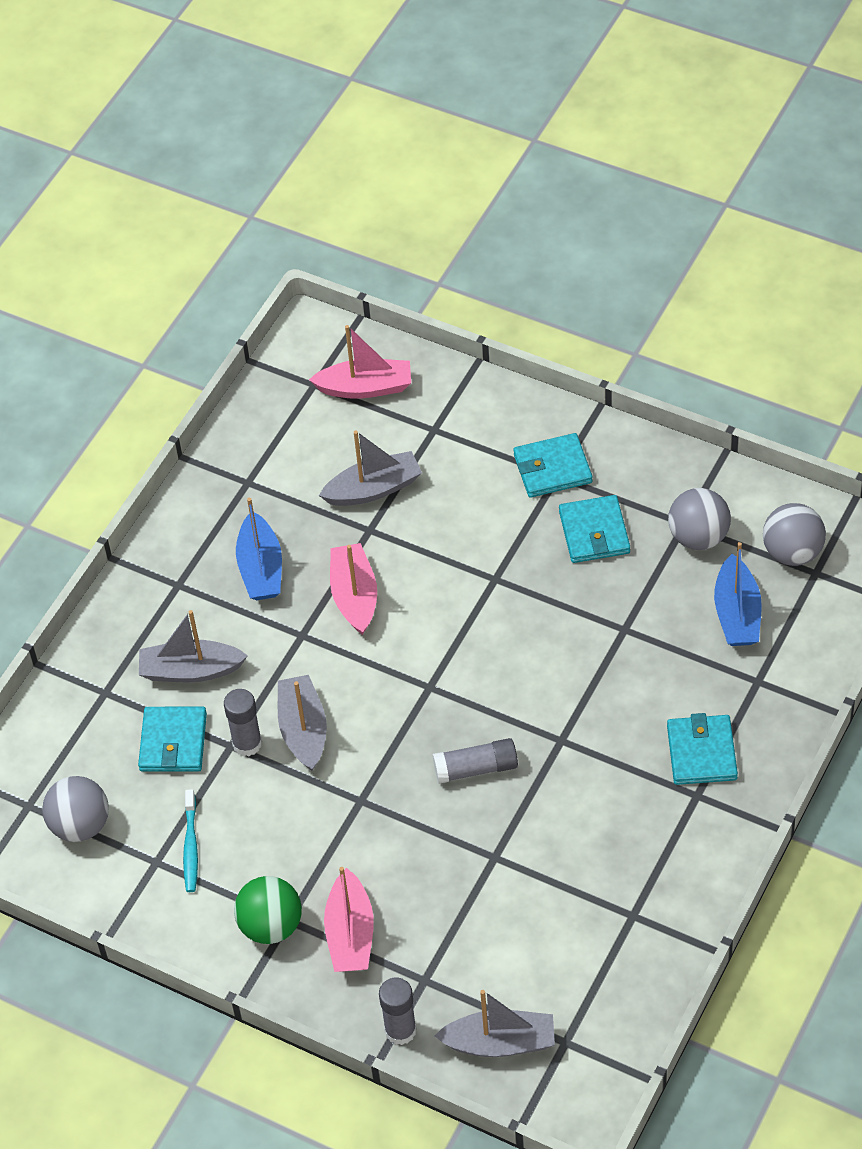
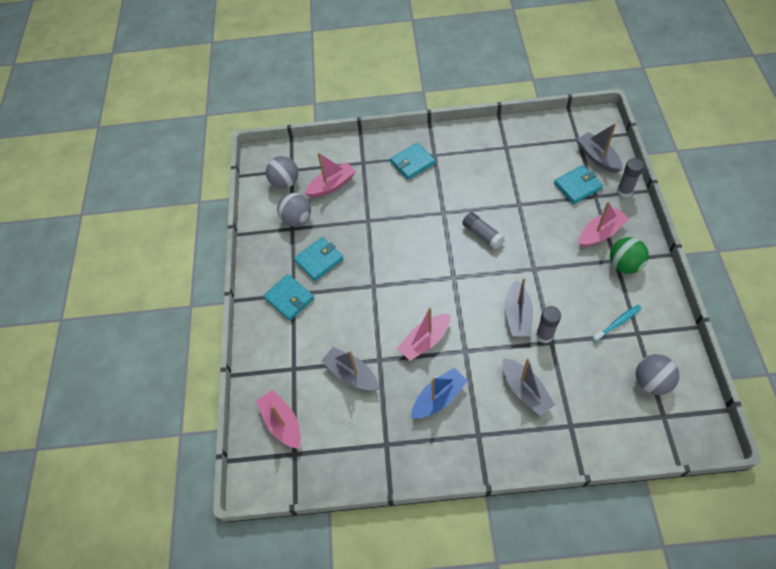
camera: 120 degrees left, 5 degrees up
turquoise wallet [138,707,207,772] -> turquoise wallet moved to [554,165,603,204]
grey boat [278,675,327,771] -> grey boat turned 45 degrees counterclockwise [505,278,533,336]
blue boat [714,542,762,646] -> pink boat [304,153,356,198]

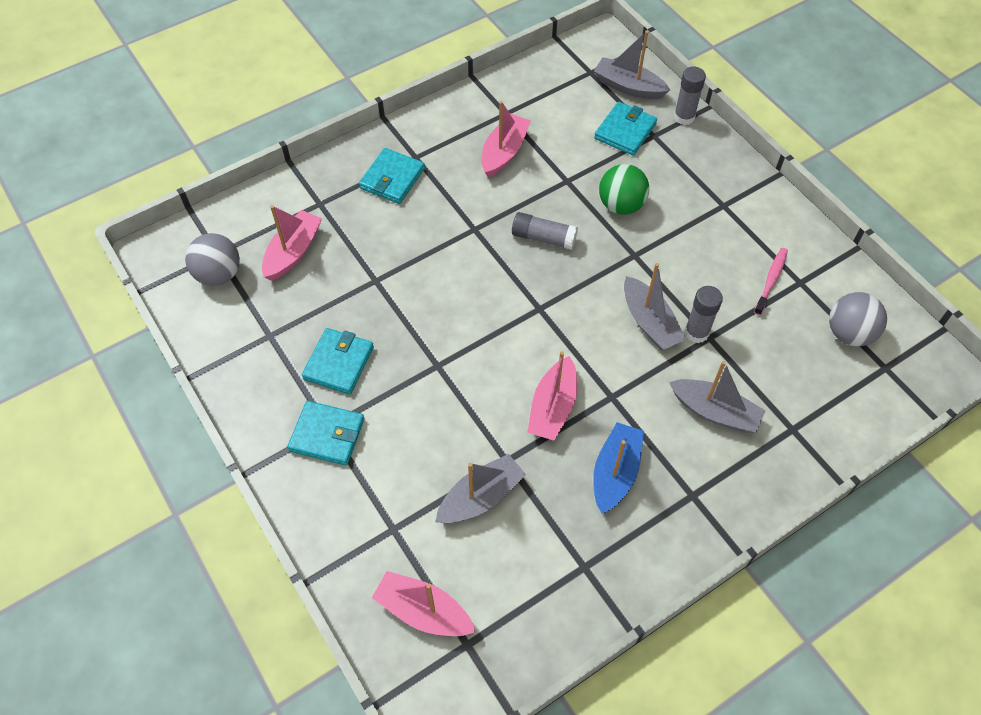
camera: 35 degrees left, 0 degrees up
grey ball [277,193,311,226] -> none
grey boat [321,347,379,390] -> grey boat turned 135 degrees clockwise [435,454,526,523]
pink boat [579,202,629,247] -> pink boat moved to [481,101,531,178]
turquoise toothbrush [592,305,642,343] -> pink toothbrush [754,248,788,315]
green ball [610,237,649,274] -> green ball moved to [599,164,649,215]

